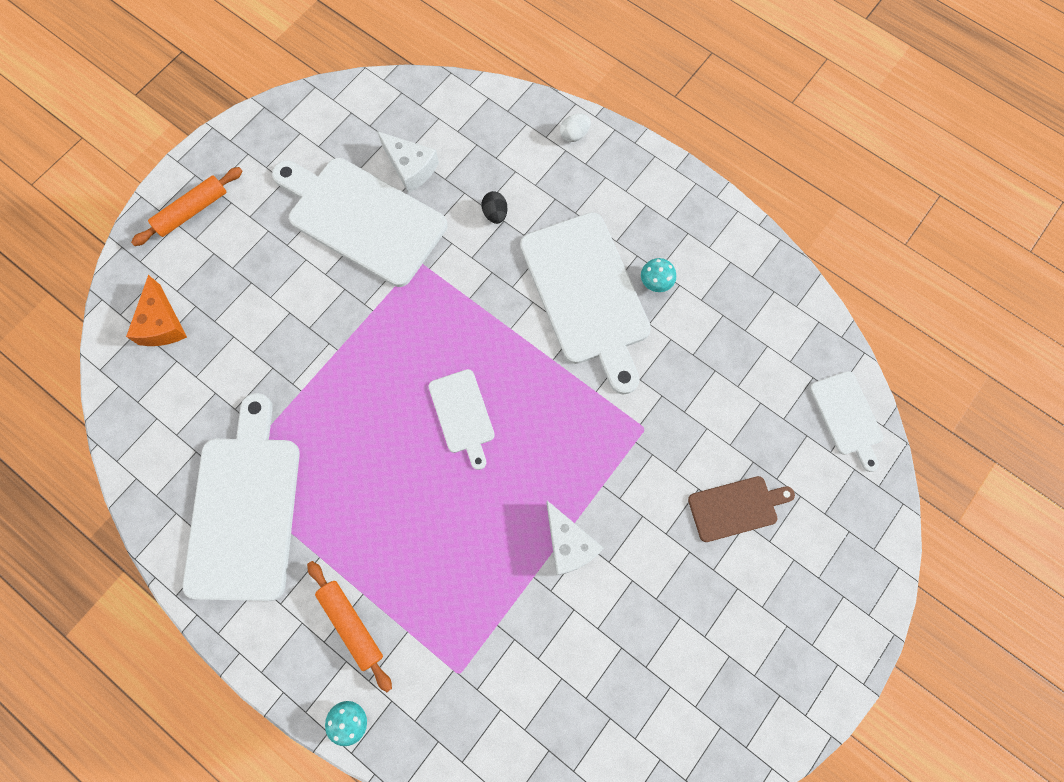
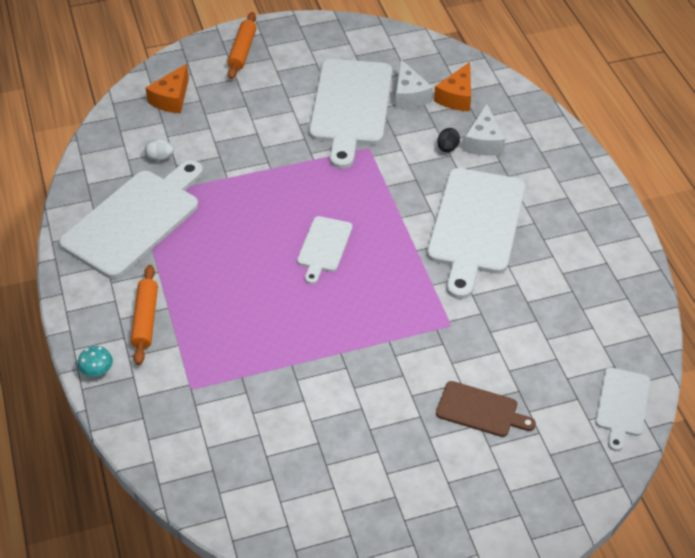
camera: 35 degrees right, 25 degrees down
orange rolling pin [131,167,243,246] -> orange rolling pin turned 75 degrees counterclockwise [227,12,257,79]
white cutting board [272,158,447,287] -> white cutting board turned 150 degrees counterclockwise [309,59,392,169]
white cheese [547,501,604,575] -> white cheese moved to [464,104,505,156]
white egg [560,114,591,142] -> white egg moved to [144,139,174,161]
turquoise mushroom [641,258,676,292] -> none
none -> orange cheese [434,62,471,111]

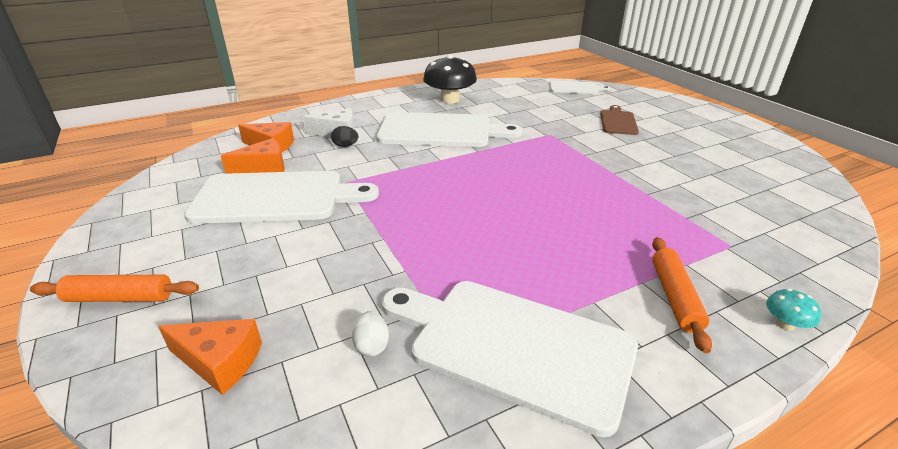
camera: 100 degrees left, 15 degrees down
orange rolling pin [131,265,158,365] -> orange rolling pin turned 75 degrees counterclockwise [652,237,712,353]
white cutting board [297,216,353,284] -> none
white cheese [395,59,433,109] -> orange cheese [221,138,284,174]
none -> black mushroom [423,54,477,104]

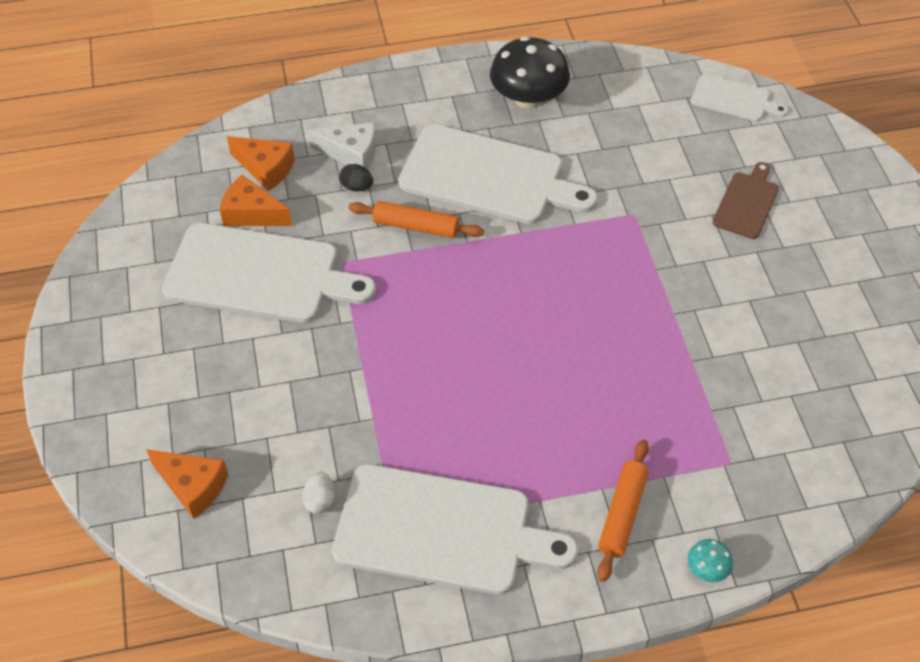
camera: 15 degrees right, 20 degrees up
orange rolling pin [30,275,199,302] -> orange rolling pin moved to [349,201,484,238]
orange cheese [221,138,284,174] -> orange cheese turned 150 degrees counterclockwise [219,175,292,226]
white cutting board [382,281,638,437] -> white cutting board turned 150 degrees clockwise [332,464,578,595]

